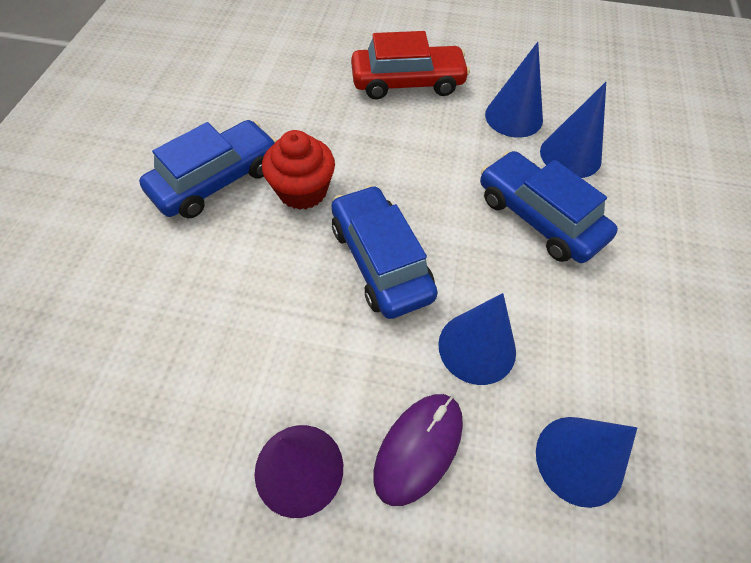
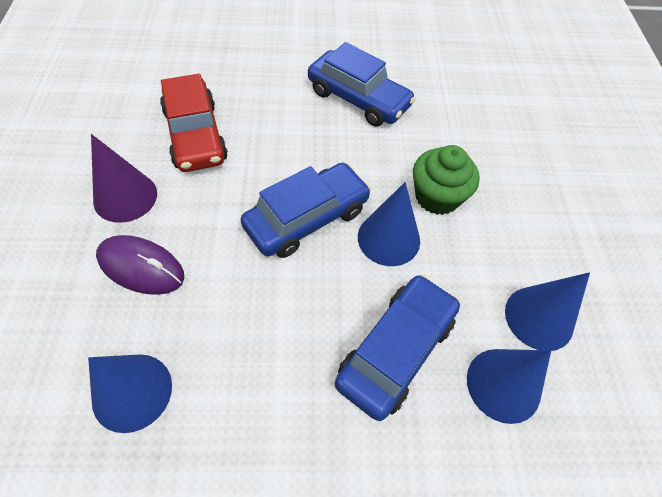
camera: 75 degrees right, 0 degrees up
red cupcake [262,130,335,210] -> none
red car [351,31,470,100] -> red car moved to [160,74,228,172]
blue cone [438,293,516,385] -> blue cone moved to [358,182,420,266]
none -> green cupcake [413,145,480,215]

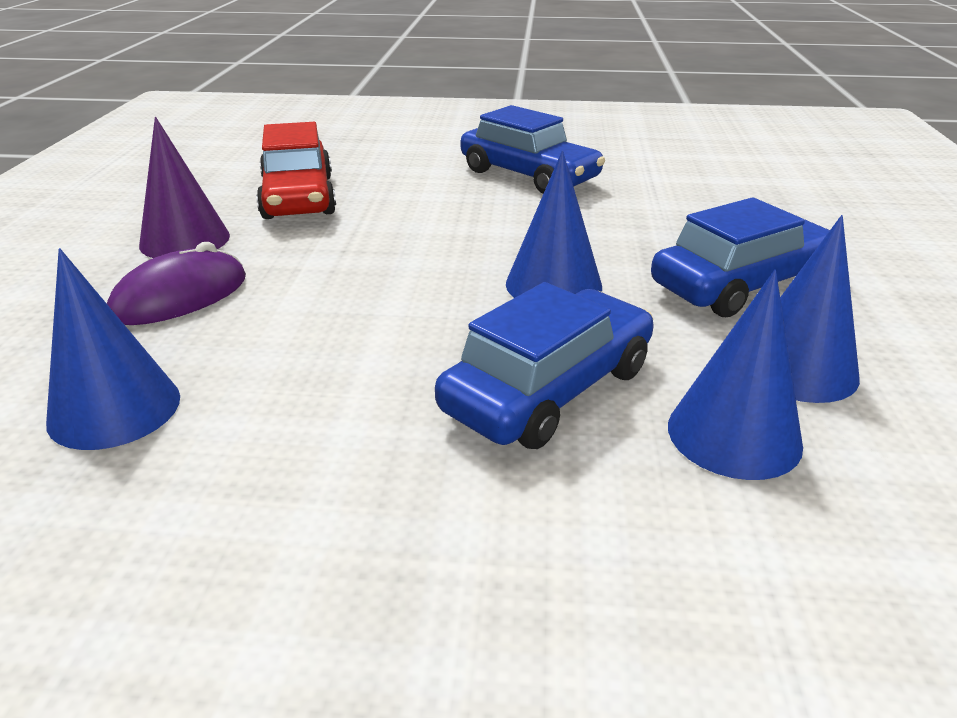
camera: 10 degrees right, 25 degrees down
purple mouse [96,235,184,295] -> purple mouse turned 75 degrees counterclockwise [107,242,246,325]
blue car [241,163,371,258] -> blue car moved to [651,197,830,317]
green cupcake [413,145,480,215] -> none

